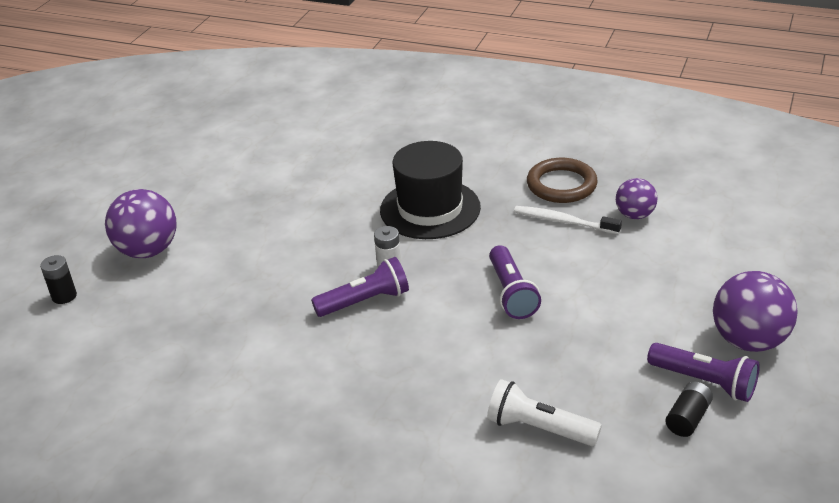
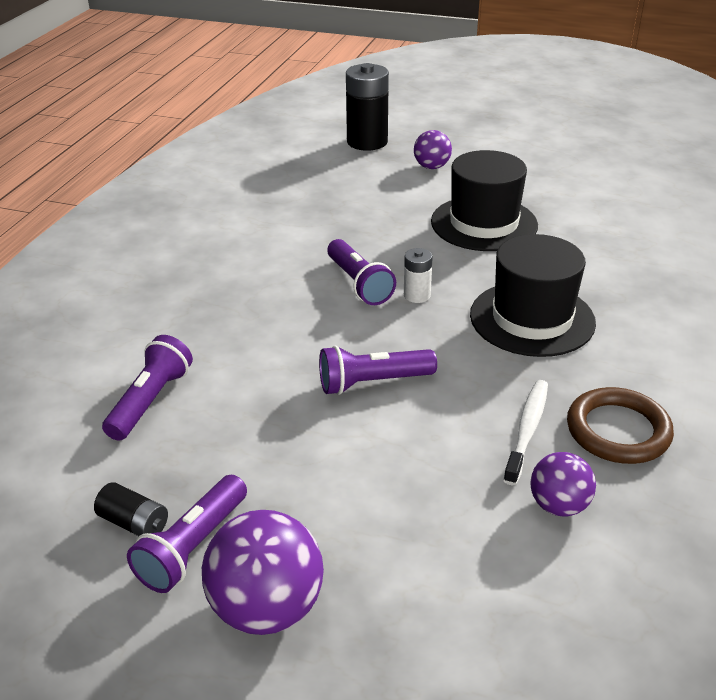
camera: 85 degrees right, 0 degrees up
black battery [40,255,77,304] -> black battery [346,63,389,151], size x2.00
purple ball [105,189,177,258] -> purple ball [414,130,452,169], size x0.60
white flashlight [487,379,602,446] -> purple flashlight [102,335,193,441]
none -> black hat [431,150,538,251]

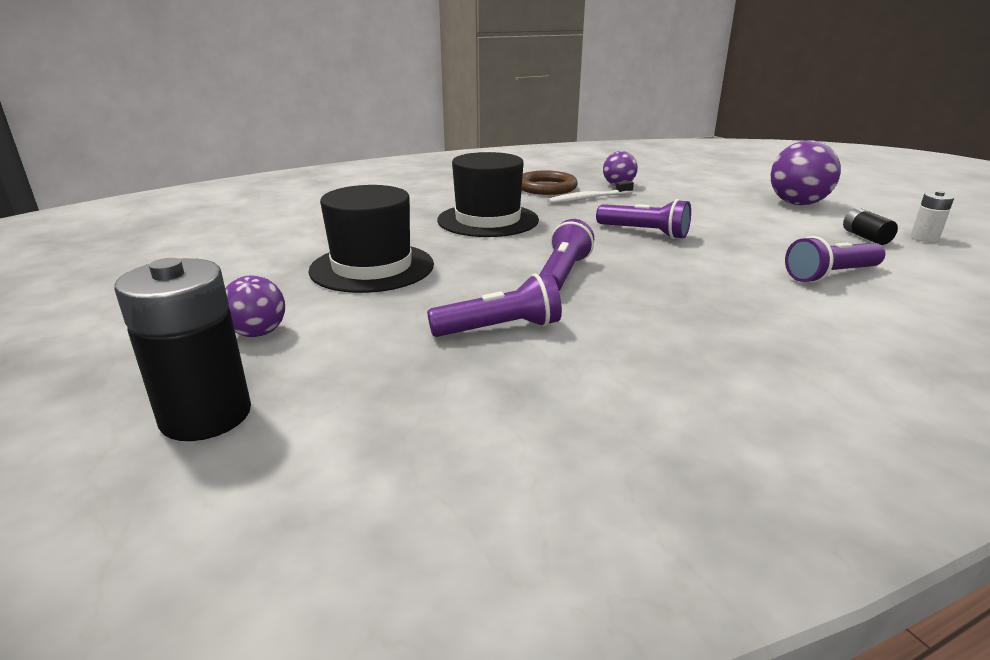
camera: 135 degrees left, 10 degrees down
purple flashlight [127,475,247,593] -> purple flashlight moved to [427,273,562,337]
white battery [404,248,433,303] -> white battery moved to [911,191,954,242]

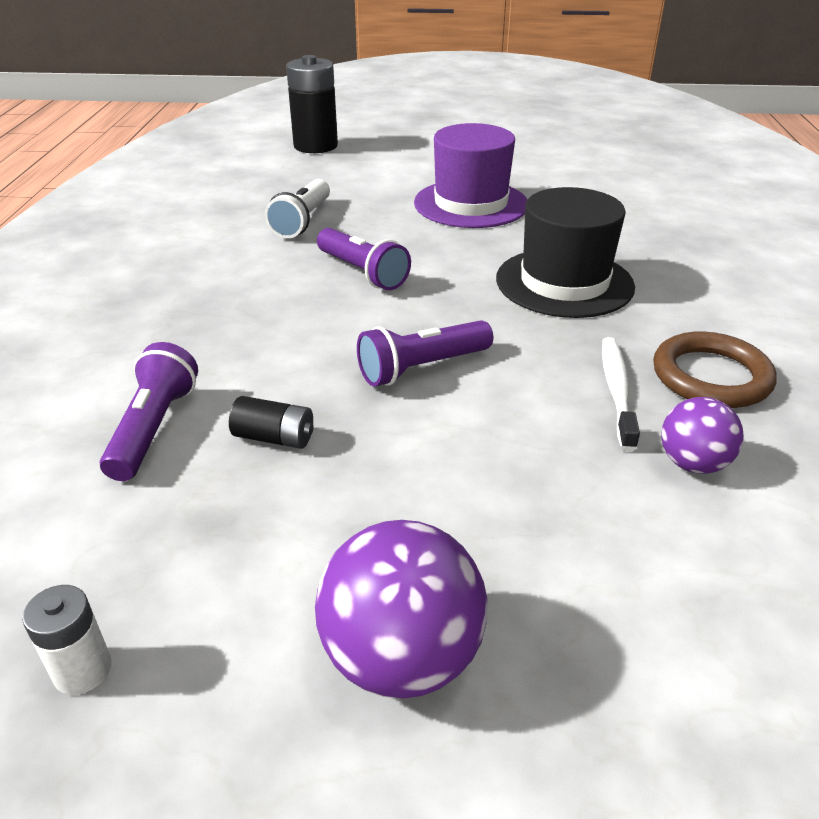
camera: 120 degrees right, 10 degrees up
purple ball [225,275,285,337] -> none
black hat [308,185,434,293] -> purple hat [414,123,527,228]
purple flashlight [427,273,562,337] -> white flashlight [265,179,330,238]
black battery [843,208,898,245] -> black battery moved to [229,396,314,449]

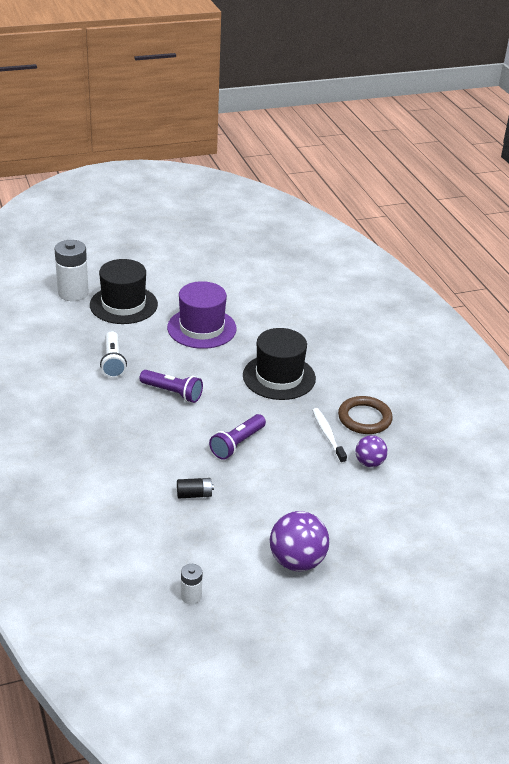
camera: 25 degrees left, 0 degrees up
purple flashlight [100,342,198,481] -> none
black battery [286,55,338,153] -> white battery [55,240,89,301]
none -> black hat [90,259,158,324]

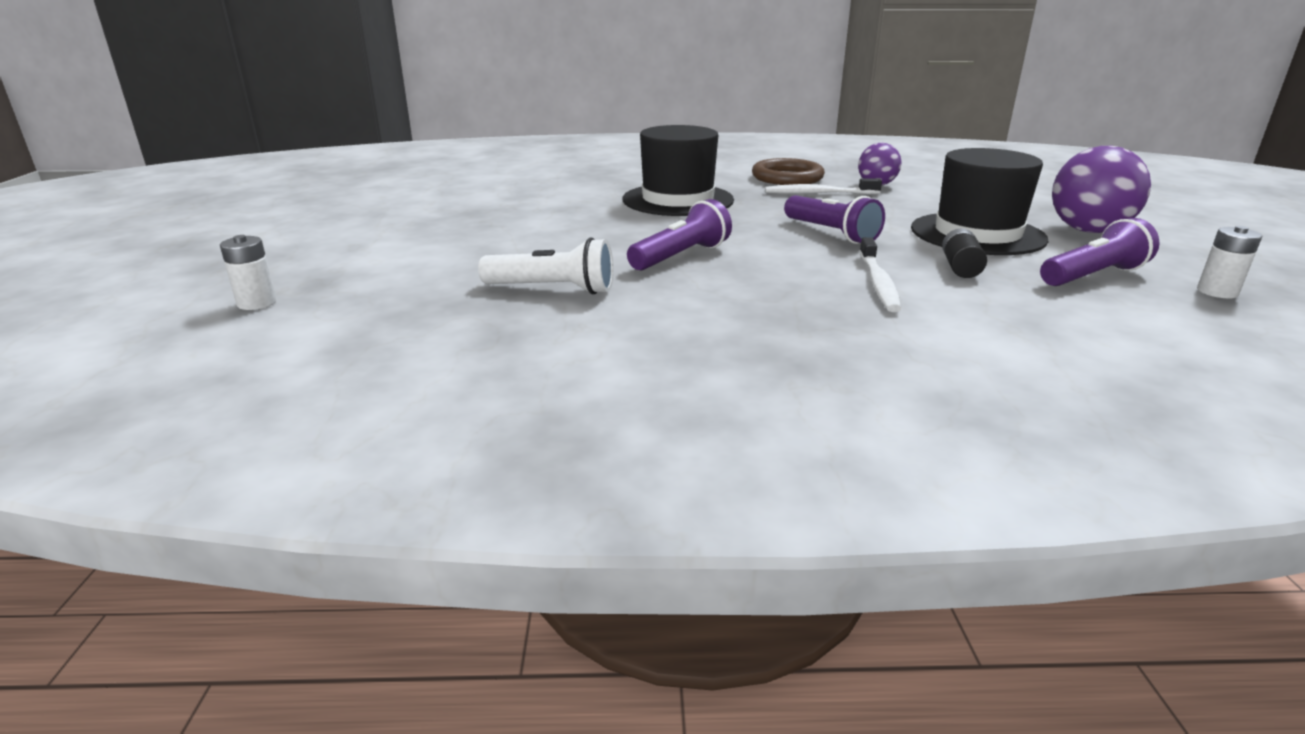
camera: 70 degrees left, 10 degrees down
white battery [55,240,89,301] -> white battery [220,235,277,310], size x0.50
black hat [90,259,158,324] -> black hat moved to [911,148,1049,255]
purple hat [167,281,237,349] -> none
none -> white toothbrush [859,237,902,312]
none -> purple flashlight [1040,218,1160,286]

